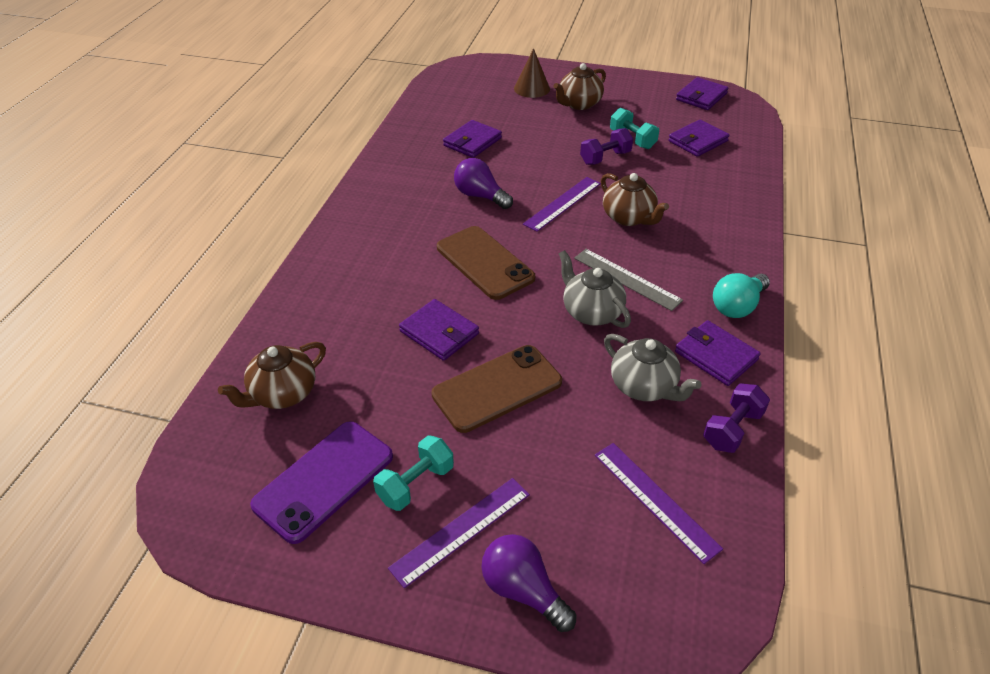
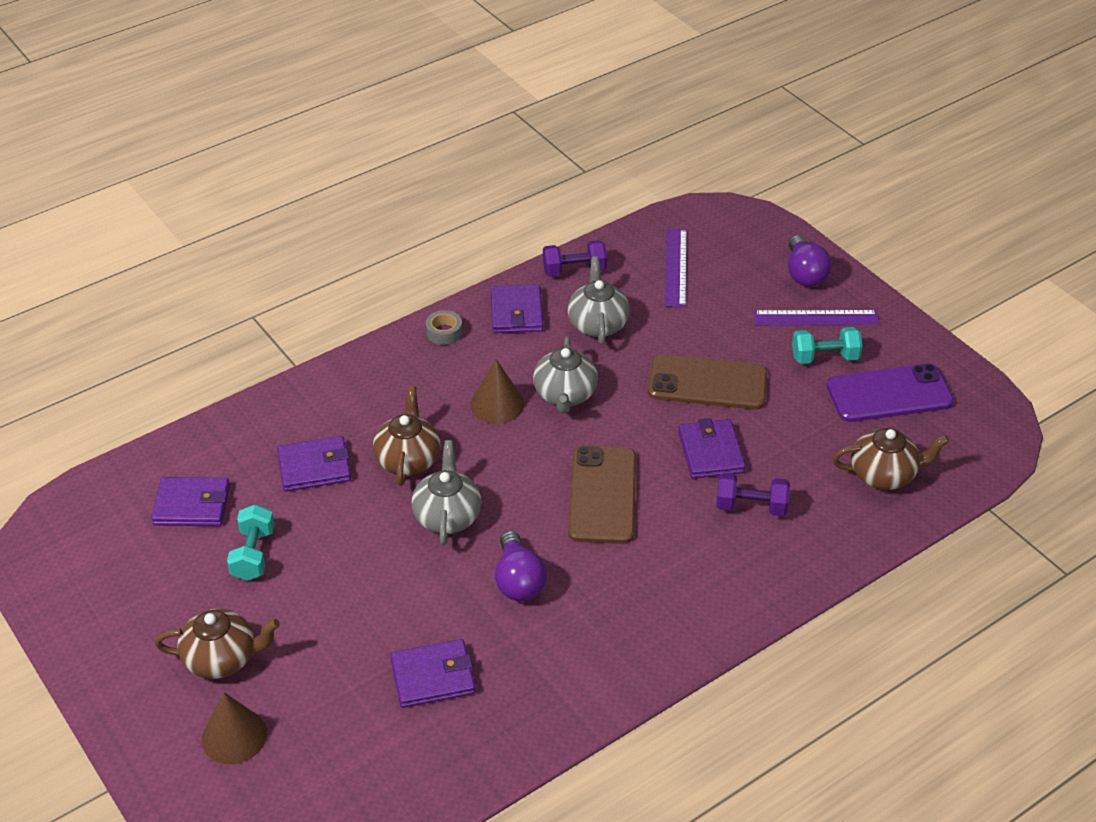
camera: 140 degrees left, 0 degrees up
purple ruler [523,177,601,232] -> grey teapot [412,440,481,545]
grey ruler [574,249,683,311] -> brown cone [470,359,524,424]
purple dumbbell [580,128,633,165] -> purple dumbbell moved to [716,473,790,516]
purple wallet [676,77,728,110] -> purple wallet moved to [277,436,351,491]
turquoise light bulb [713,273,770,318] -> grey tape [426,310,462,345]

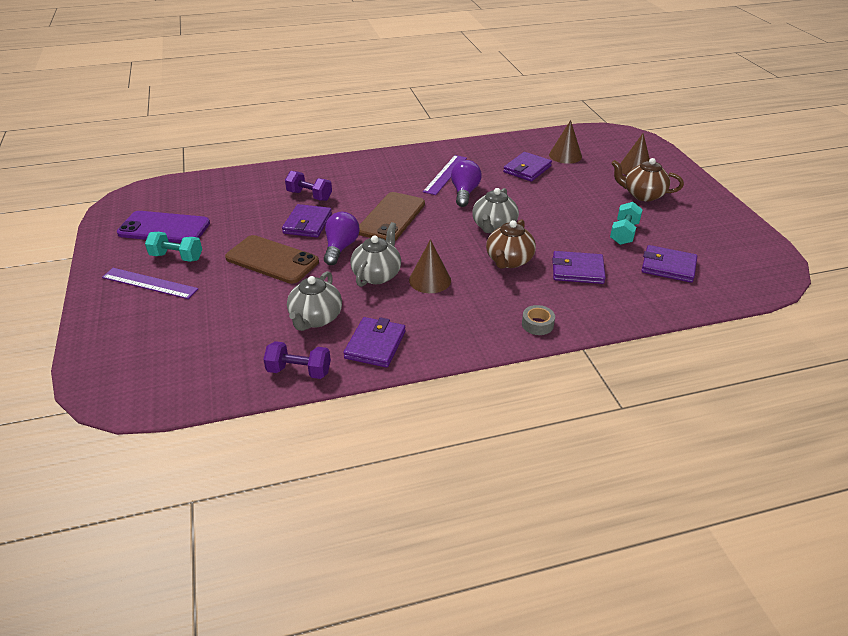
camera: 160 degrees left, 5 degrees down
purple wallet [390,639,476,708] -> purple wallet turned 60 degrees counterclockwise [503,152,552,182]
grey tape [426,310,462,345] -> grey tape moved to [522,305,555,335]
purple ruler [665,228,687,308] -> purple ruler moved to [423,155,467,195]
purple light bulb [788,235,832,287] -> purple light bulb moved to [324,212,359,265]
brown teapot [832,428,949,490] -> none
none -> brown cone [549,120,582,164]

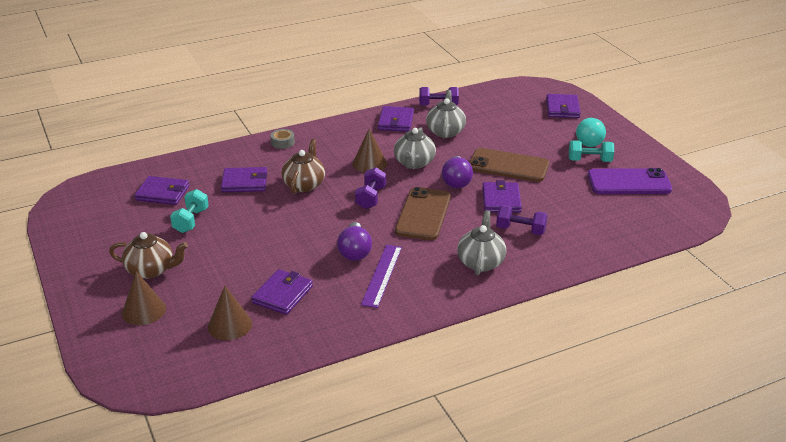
camera: 170 degrees right, 5 degrees down
purple ruler [102,268,198,299] -> turquoise light bulb [576,118,606,147]
grey teapot [472,188,519,233] -> grey teapot moved to [457,210,506,275]
none -> purple dumbbell [355,167,386,209]
none -> purple wallet [546,94,581,118]

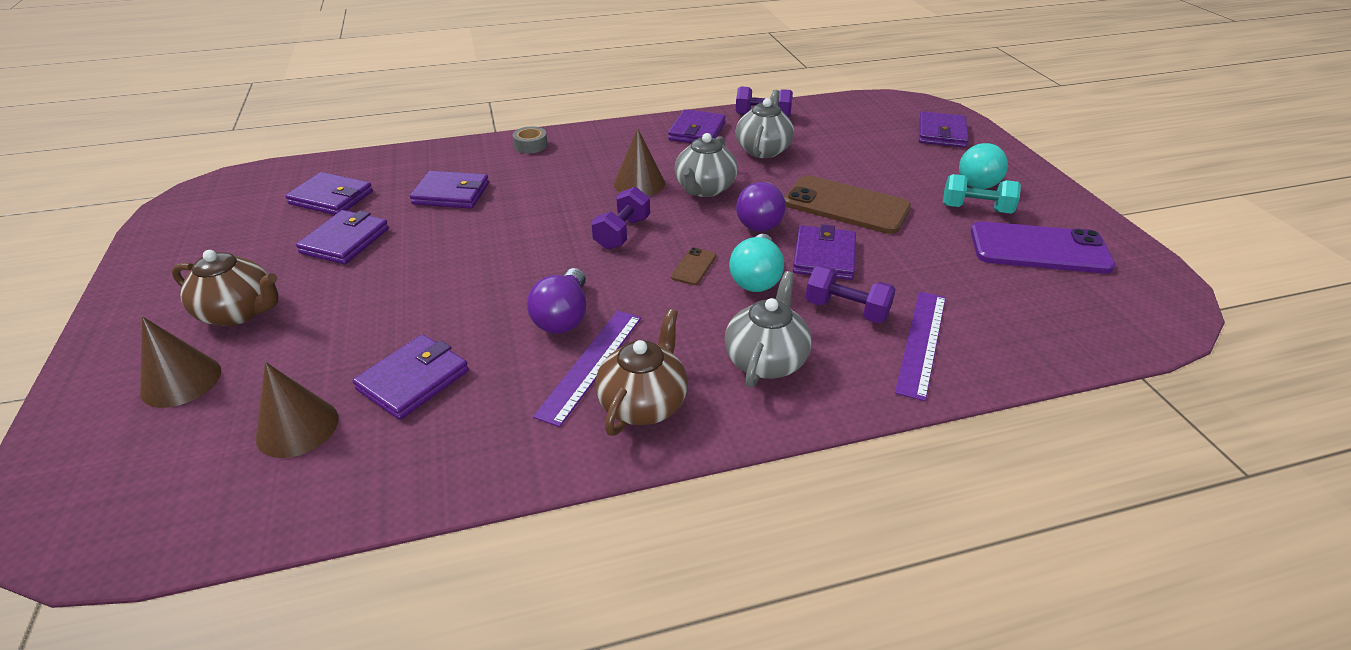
camera: 10 degrees right, 5 degrees up
turquoise dumbbell [170,189,209,233] -> purple wallet [296,210,389,264]
brown teapot [281,139,325,194] -> brown teapot moved to [595,309,688,436]
brown phone [395,187,451,240] -> brown phone [671,248,716,285], size x0.43
none -> turquoise light bulb [729,234,784,292]
none -> purple ruler [895,291,946,401]

